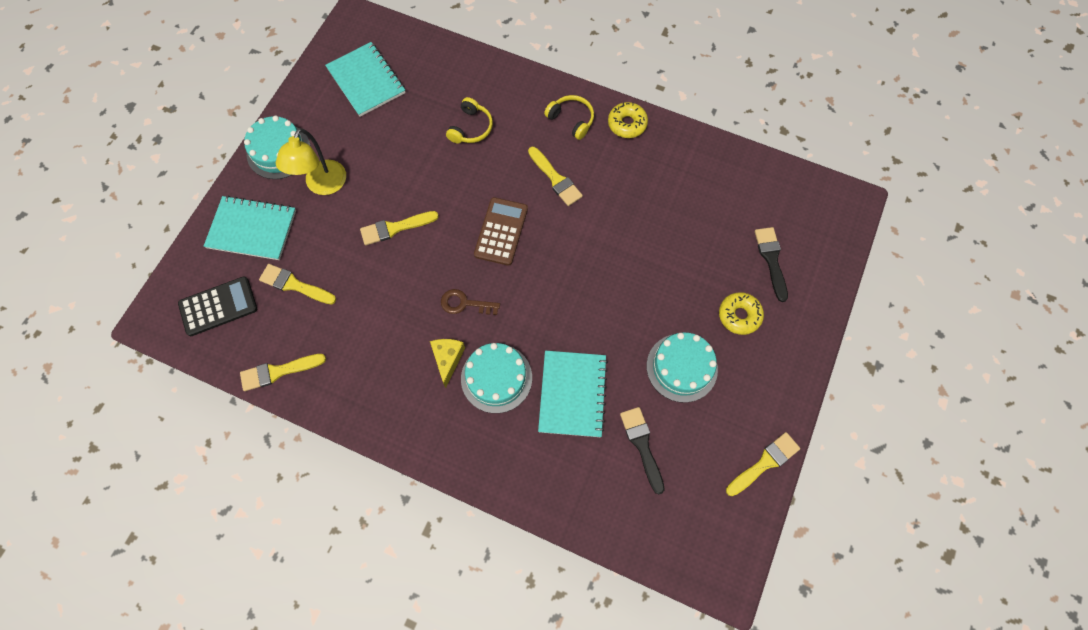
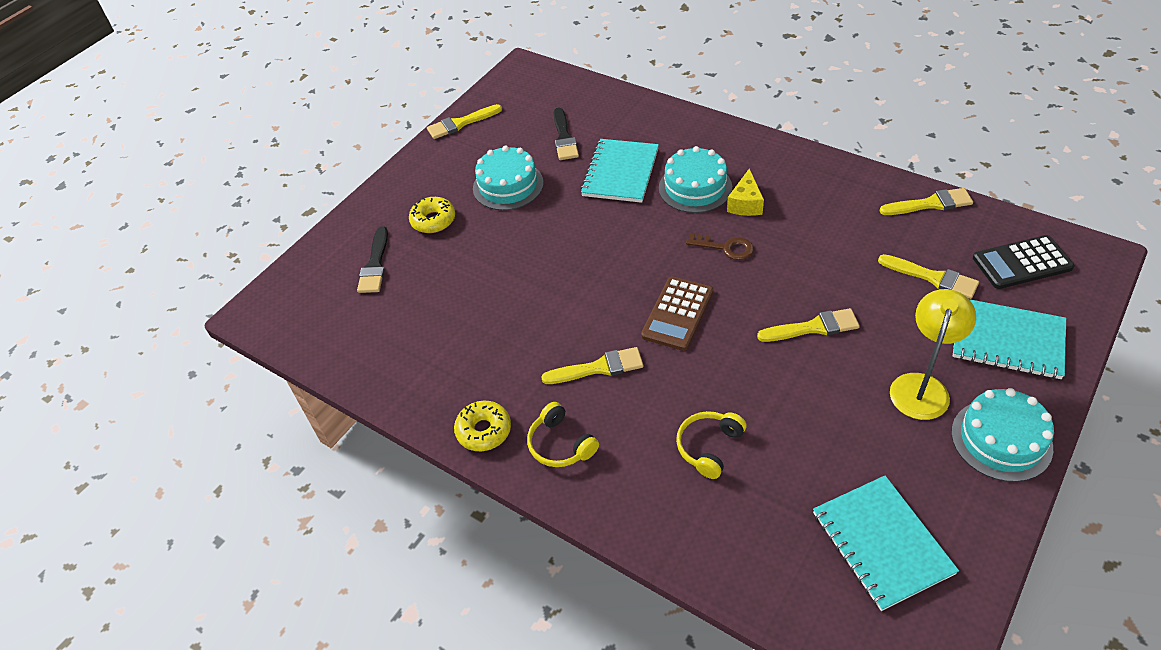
camera: 165 degrees left, 20 degrees down
yellow brush [528,147,583,206] -> yellow brush turned 105 degrees clockwise [541,347,643,384]

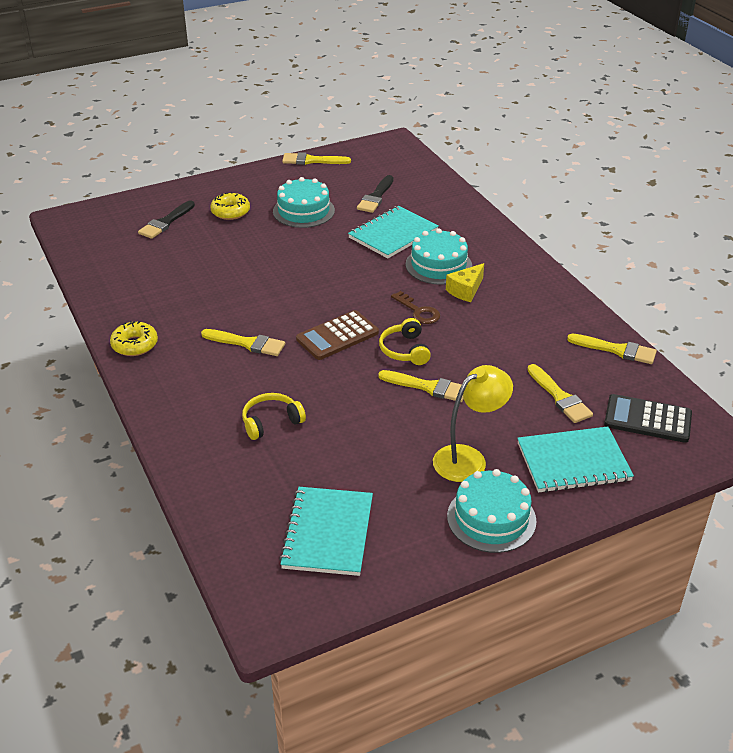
camera: 25 degrees right, 10 degrees down
yellow headphones [527,402,599,467] -> yellow headphones moved to [379,318,431,365]
turquoise notebook [952,299,1066,379] -> turquoise notebook turned 60 degrees counterclockwise [517,427,634,493]

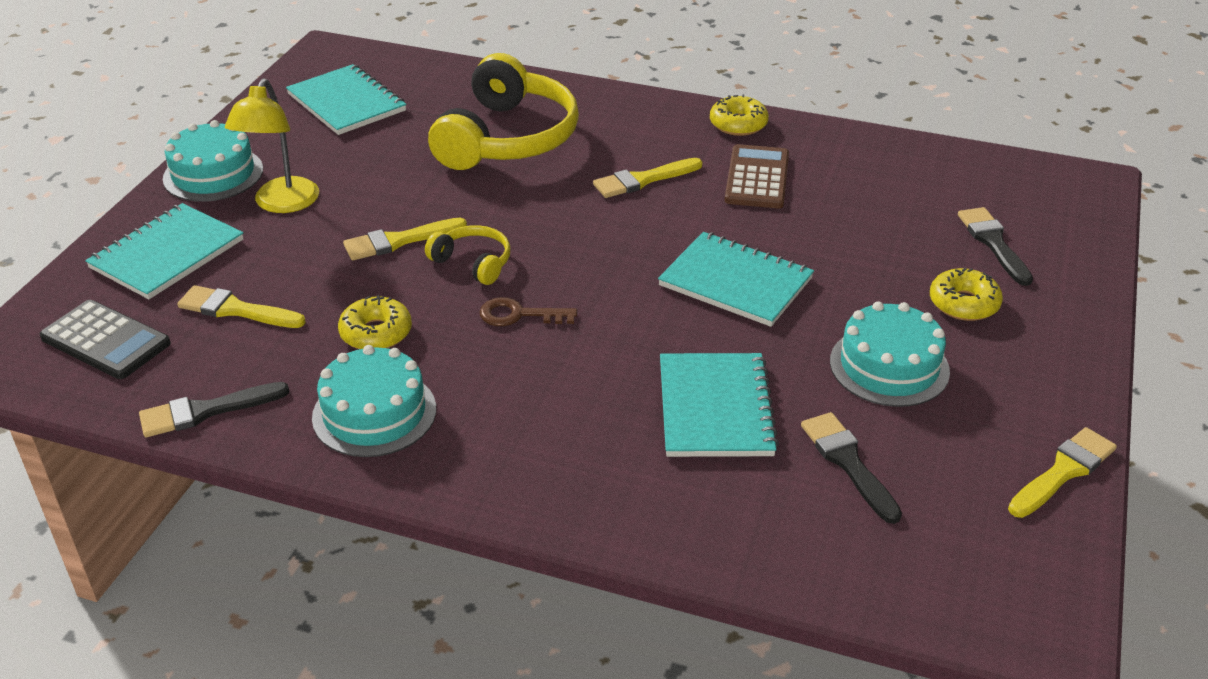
camera: 135 degrees right, 0 degrees up
yellow headphones [242,393,306,440] -> yellow headphones [428,53,579,170], size x2.15
brown calculator [296,310,379,360] -> brown calculator moved to [725,144,789,208]
turquoise cake [405,228,472,285] -> turquoise cake moved to [312,345,436,457]
yellow cheese [446,263,484,302] -> none
yellow brush [567,334,657,364] -> black brush [139,382,289,437]
black calculator [604,394,692,443] -> black calculator turned 60 degrees clockwise [40,300,171,379]
none -> yellow donut [338,295,412,349]
none -> turquoise notebook [658,232,814,327]

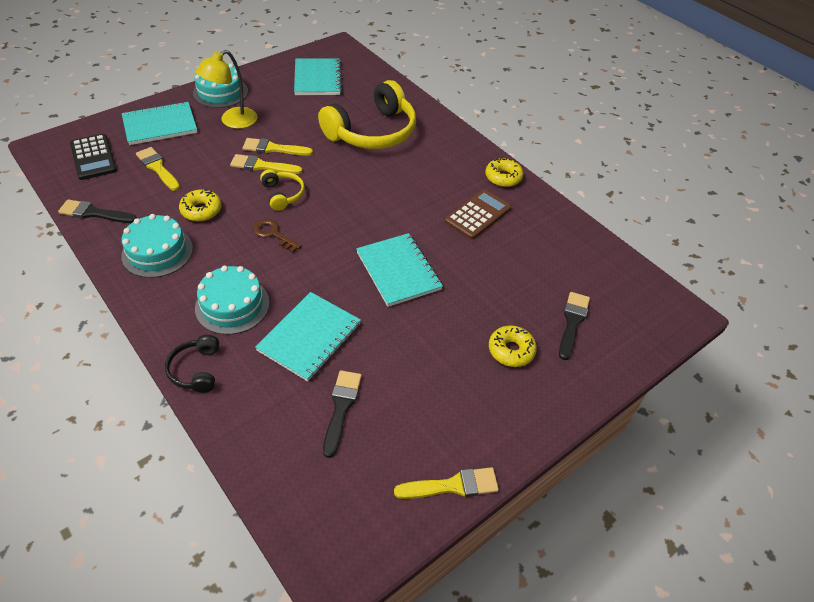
camera: 30 degrees right, 10 degrees up
yellow brush [593,158,703,198] -> yellow brush moved to [243,138,313,156]
turquoise cake [830,301,950,407] -> turquoise cake moved to [195,266,270,335]
none -> black headphones [165,335,219,393]

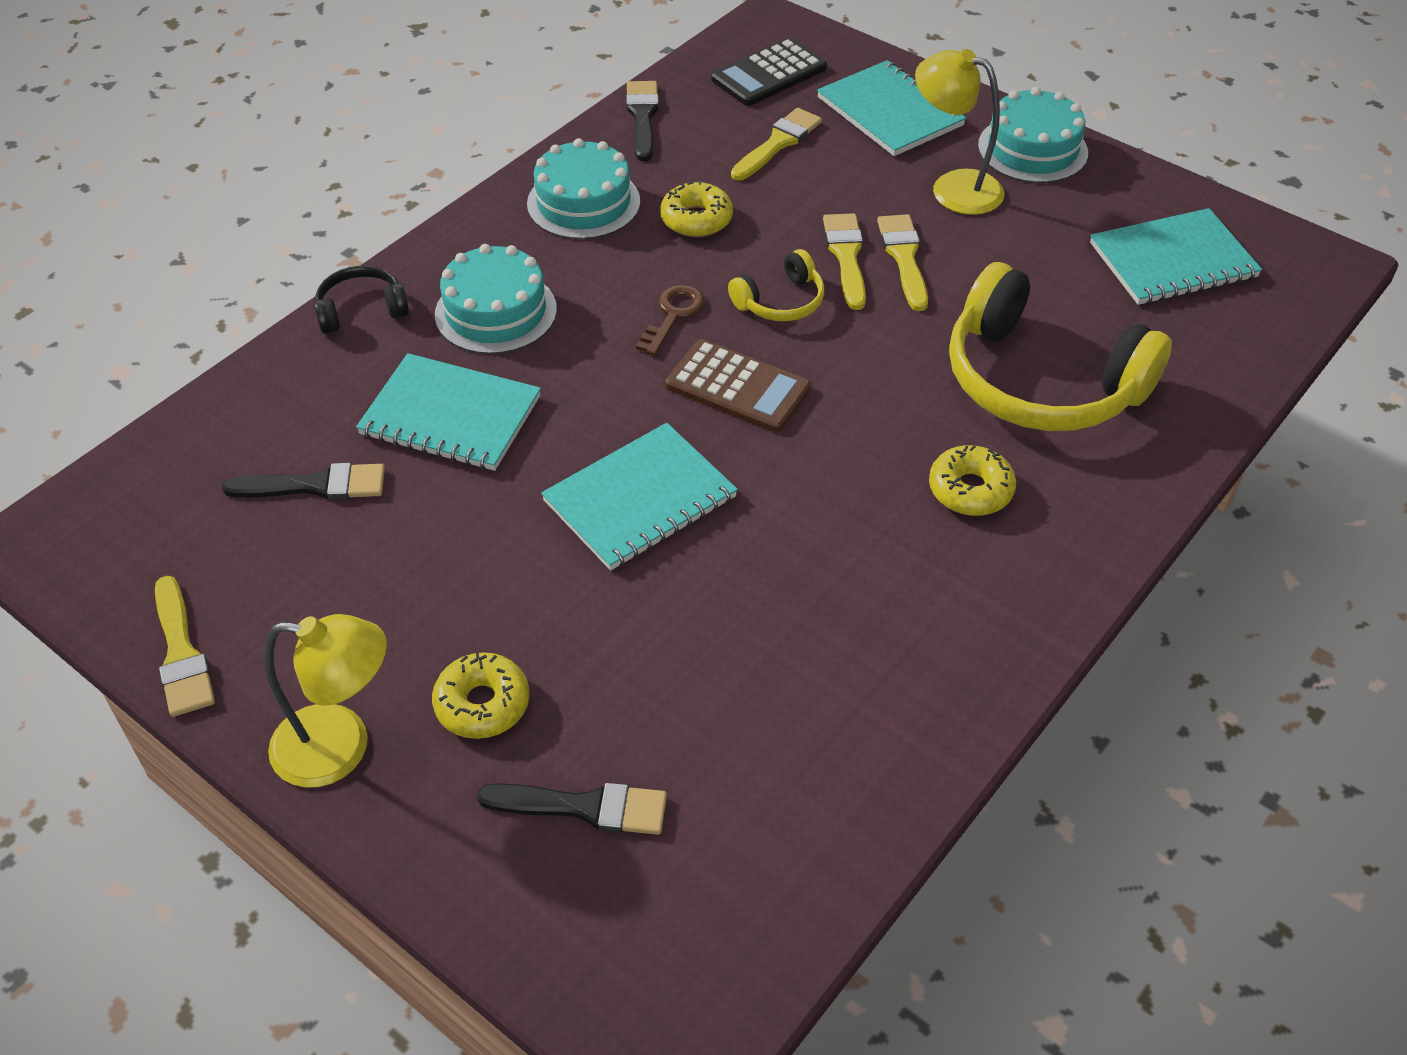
camera: 80 degrees right, 0 degrees up
brown calculator [445,189,511,239] -> brown calculator moved to [665,339,811,432]
yellow donut [485,158,524,187] -> yellow donut moved to [929,445,1016,516]
none -> yellow lamp [264,614,387,788]

